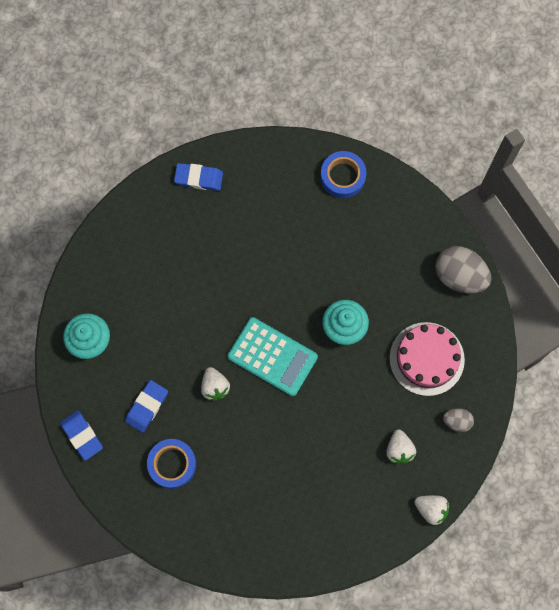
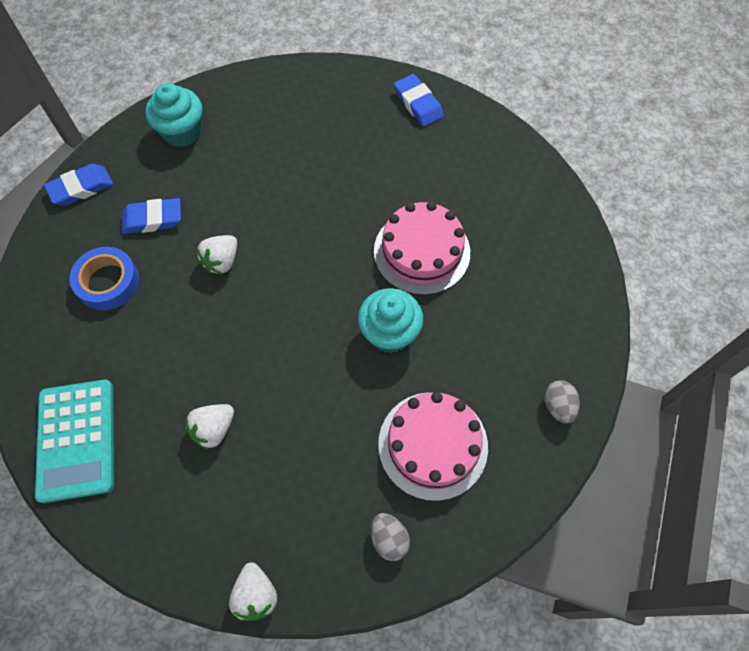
camera: 50 degrees right, 10 degrees down
blue eraser [60,410,103,461] -> blue eraser turned 45 degrees clockwise [44,164,113,206]
turquoise calculator [227,317,318,396] -> turquoise calculator moved to [35,379,114,503]
blue tape [321,151,367,198] -> none
white strawberry [386,430,416,464] -> white strawberry moved to [186,404,234,450]
grey egg [435,246,491,293] -> grey egg [545,380,580,424], size x0.52
none -> pink cake [374,201,470,295]

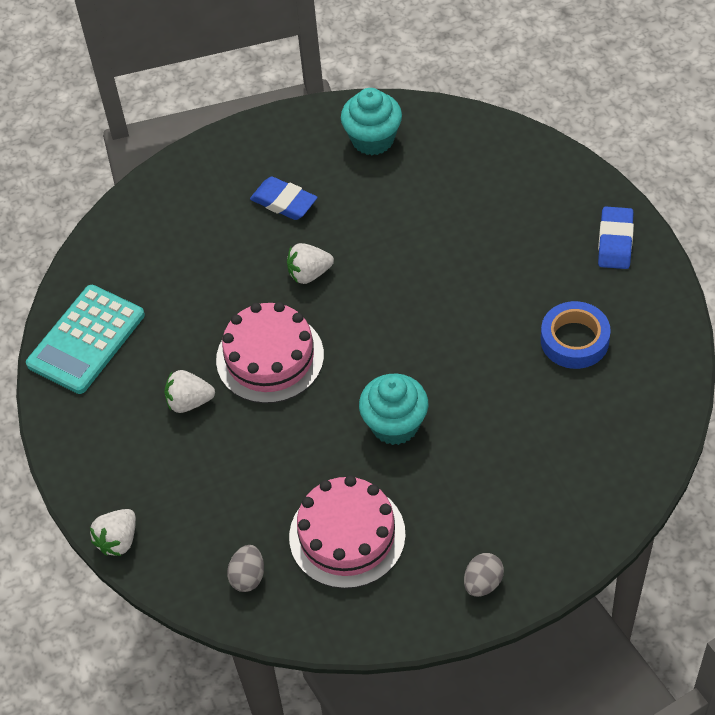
camera: 45 degrees right, 10 degrees down
blue eraser [44,164,113,206] -> none
blue tape [69,247,139,310] -> blue tape moved to [541,301,611,369]
pink cake [374,201,470,295] -> pink cake moved to [216,302,324,403]

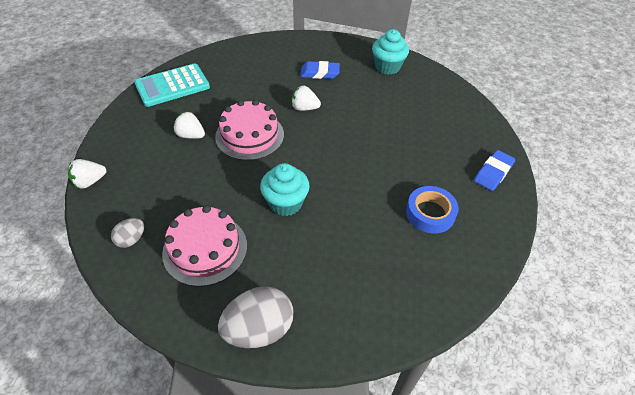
camera: 25 degrees right, 5 degrees down
blue eraser [250,177,318,220] -> blue eraser turned 60 degrees counterclockwise [300,61,340,79]
grey egg [464,553,504,597] -> grey egg [218,287,293,348], size x1.92

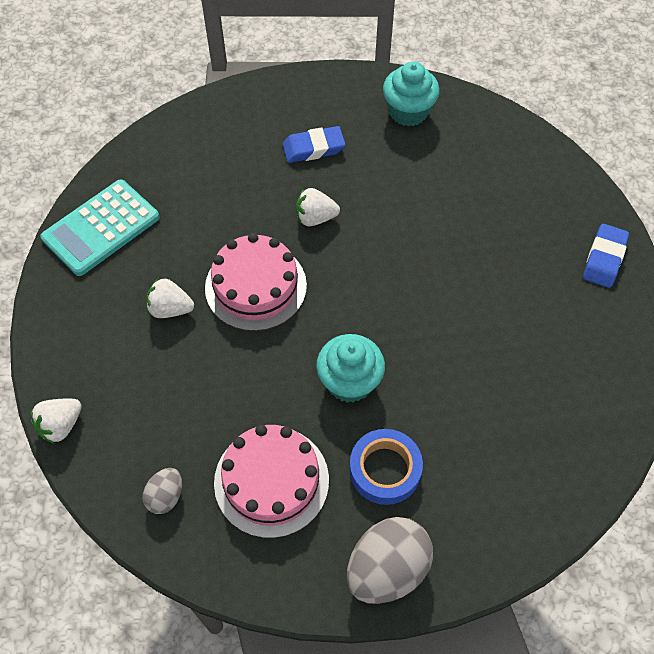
camera: 15 degrees left, 10 degrees up
blue tape [406,186,458,233] -> blue tape moved to [349,429,423,505]

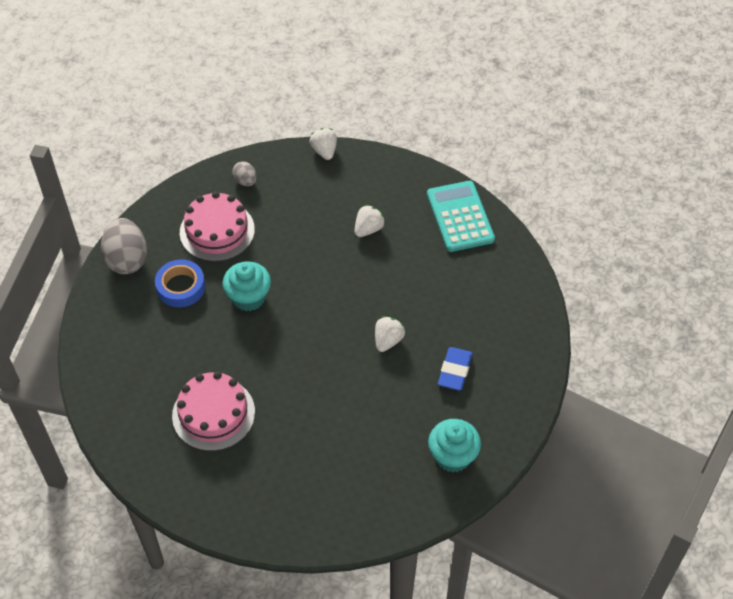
camera: 120 degrees right, 5 degrees down
pink cake [205,233,307,331] -> pink cake moved to [172,371,255,451]
blue eraser [583,224,629,288] -> none

